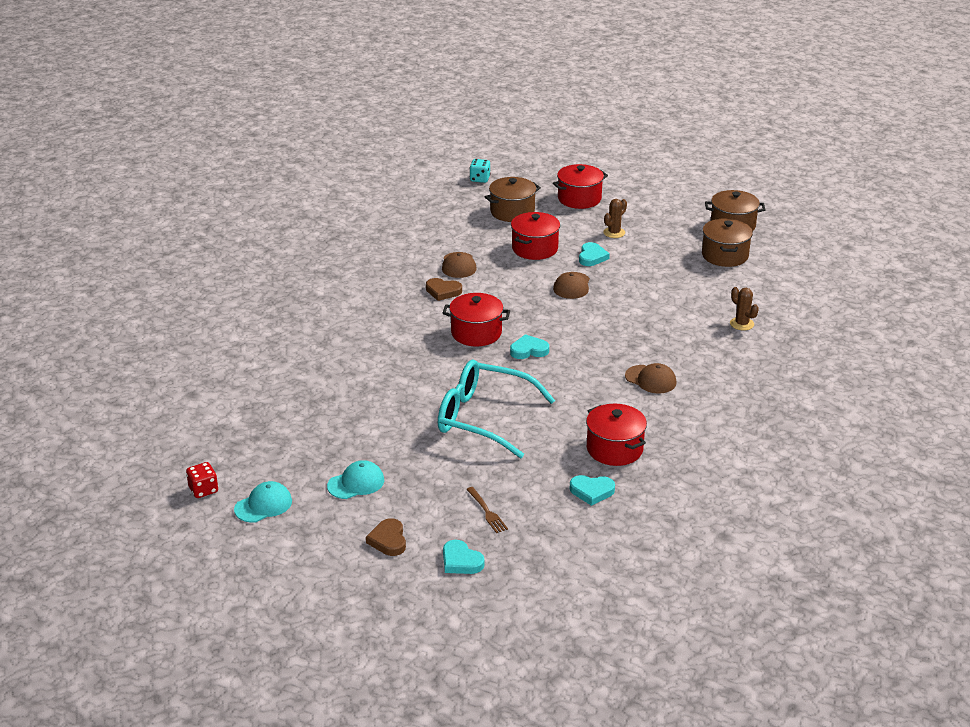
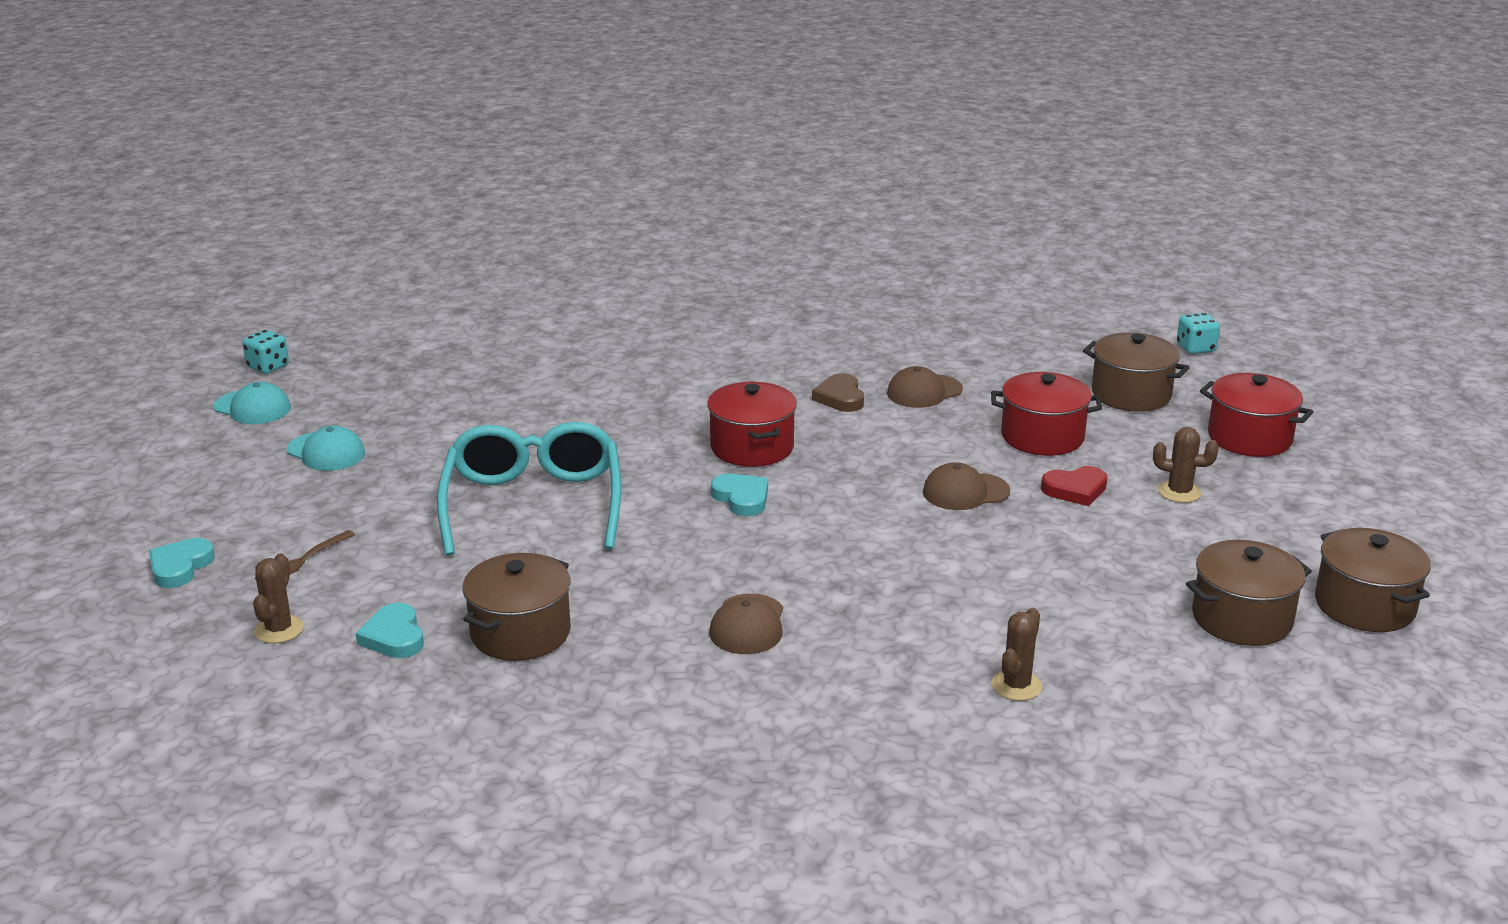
camera: 65 degrees right, 5 degrees down
red dice [186,462,218,498] -> turquoise dice [242,330,289,374]
brown heart [366,518,406,556] -> none
turquoise heart [579,242,610,266] -> red heart [1041,466,1107,506]
red pot [586,404,647,466] -> brown pot [462,553,571,661]
none -> brown cactus [253,553,304,643]

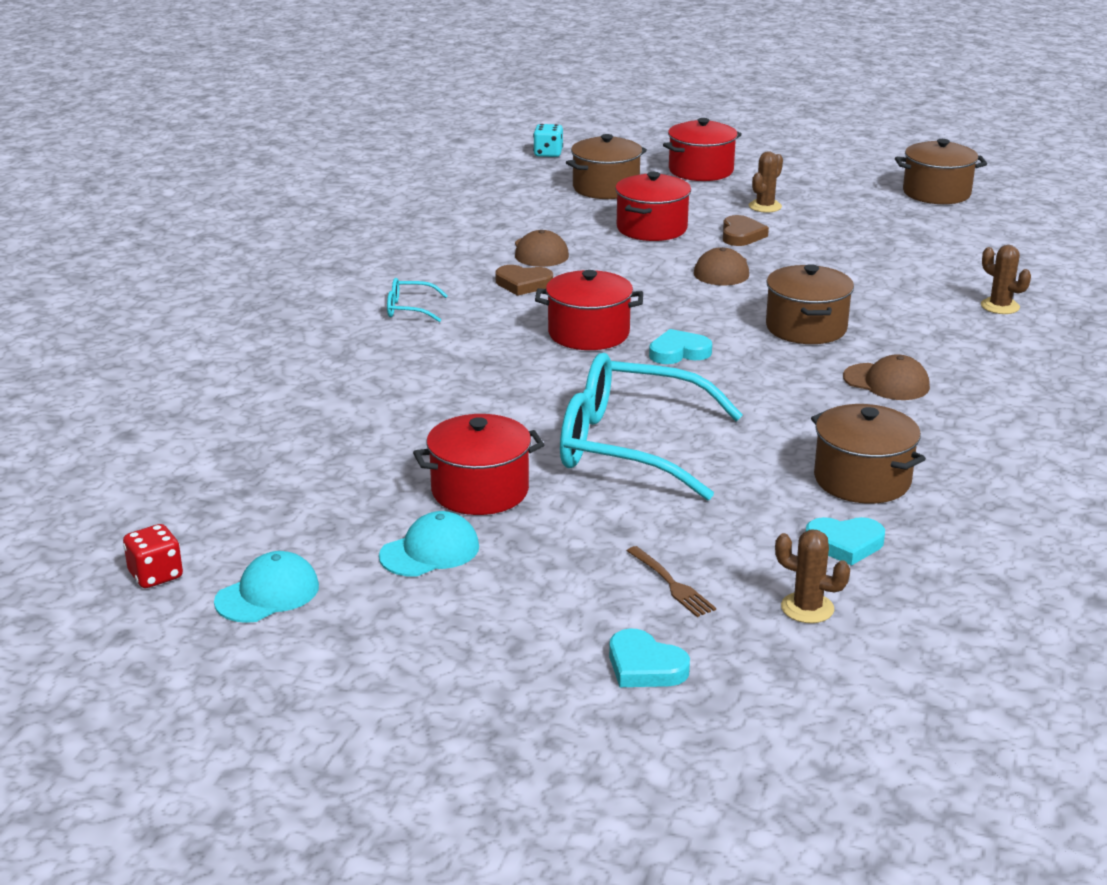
camera: 70 degrees left, 0 degrees up
turquoise dice [242,330,289,374] -> red dice [123,524,183,588]
red heart [1041,466,1107,506] -> brown heart [723,215,769,246]
brown pot [1186,540,1312,646] -> brown pot moved to [766,264,854,344]
none -> turquoise glasses [387,278,448,322]
none -> red pot [413,414,545,515]

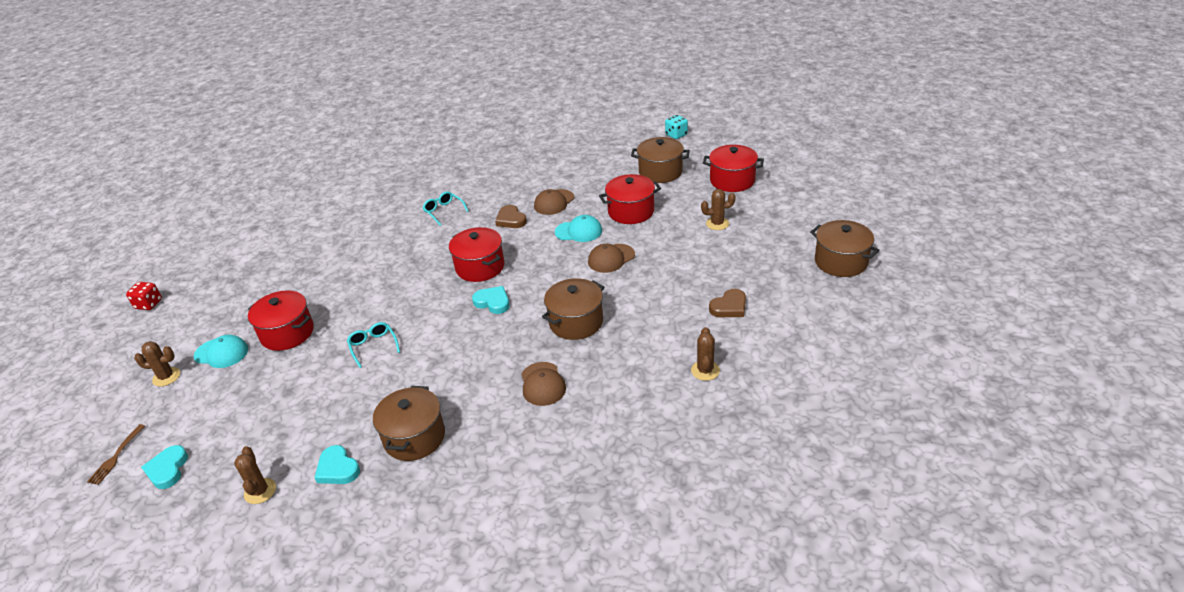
camera: 50 degrees right, 10 degrees up
turquoise cap [214,551,319,623] -> turquoise cap moved to [555,215,602,242]
turquoise glasses [560,353,743,501] -> turquoise glasses [347,322,400,368], size x0.42
brown fork [627,546,716,617] -> brown fork moved to [87,424,145,485]
brown heart [723,215,769,246] -> brown heart moved to [709,289,746,317]
none -> brown cactus [134,341,180,387]

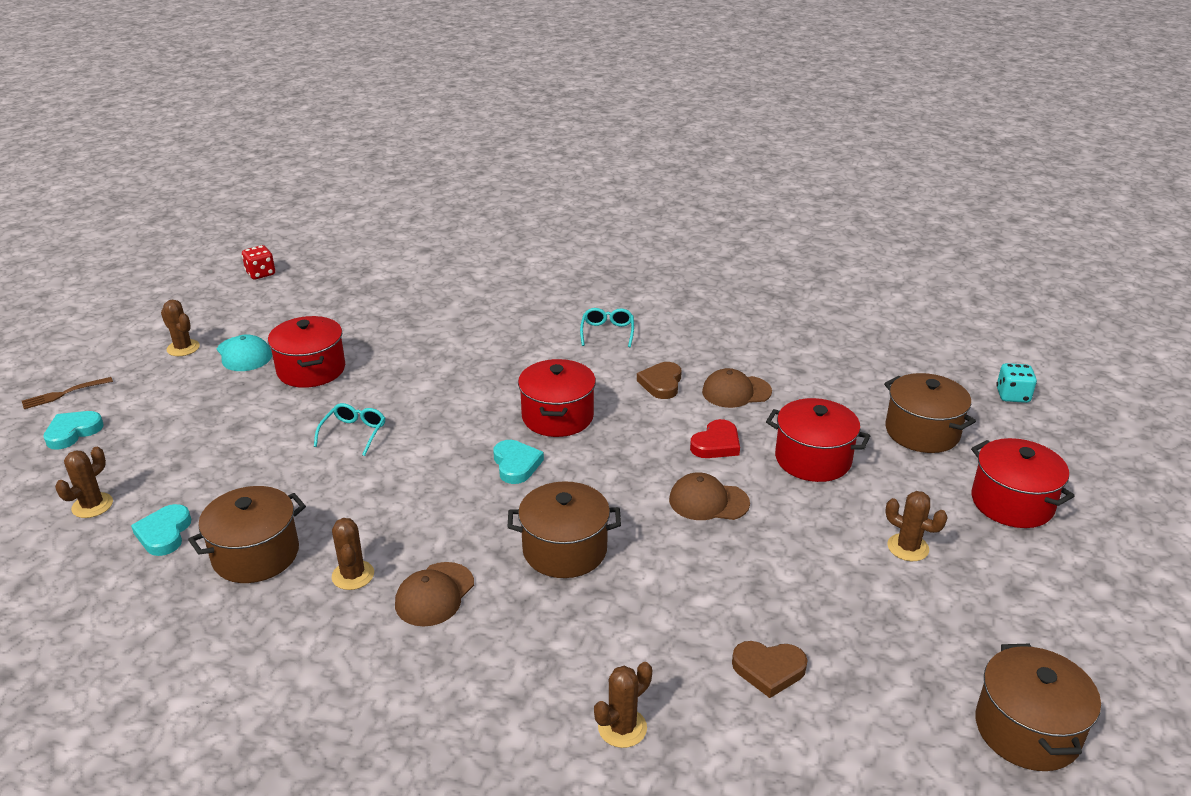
camera: 40 degrees right, 5 degrees down
turquoise cap [555,215,602,242] -> red heart [690,419,740,458]
none -> brown cactus [332,518,374,590]

